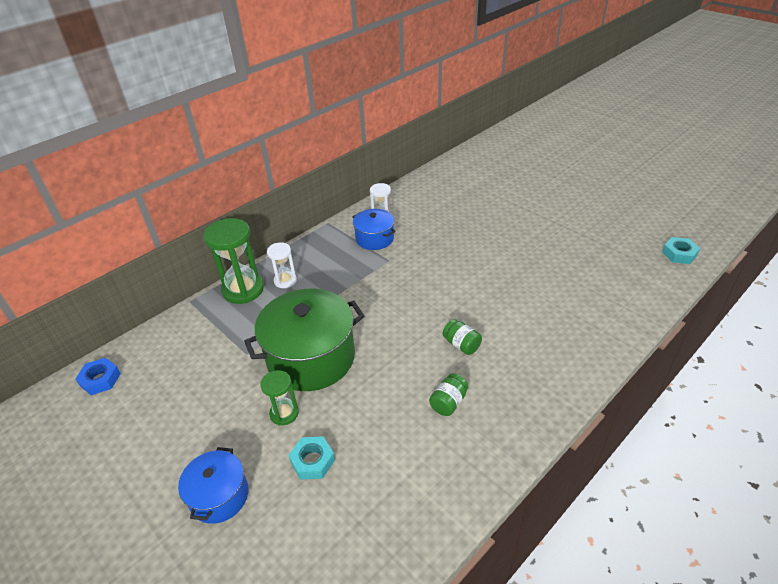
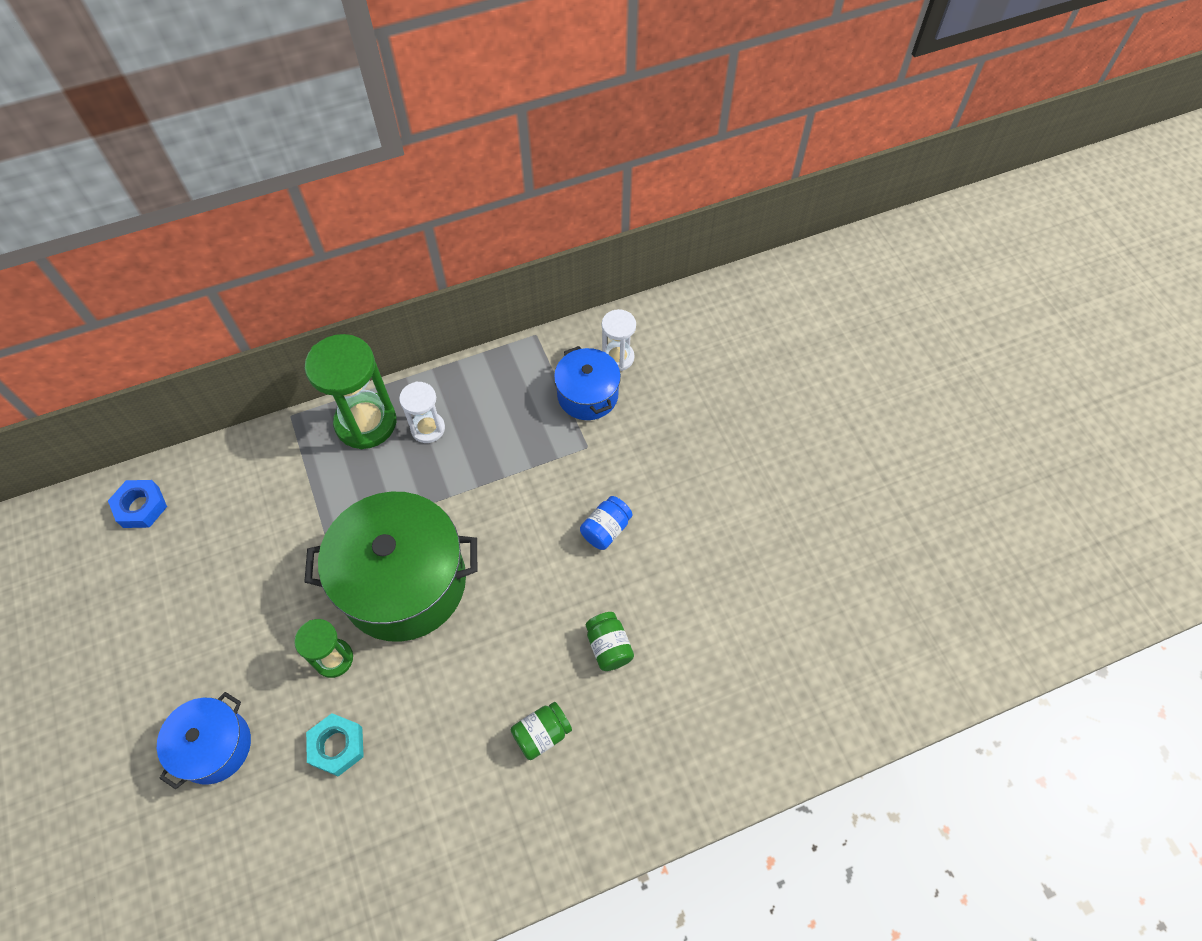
camera: 20 degrees right, 20 degrees up
turquoise nut [662,237,700,264] -> none
none -> blue jar [580,496,632,550]

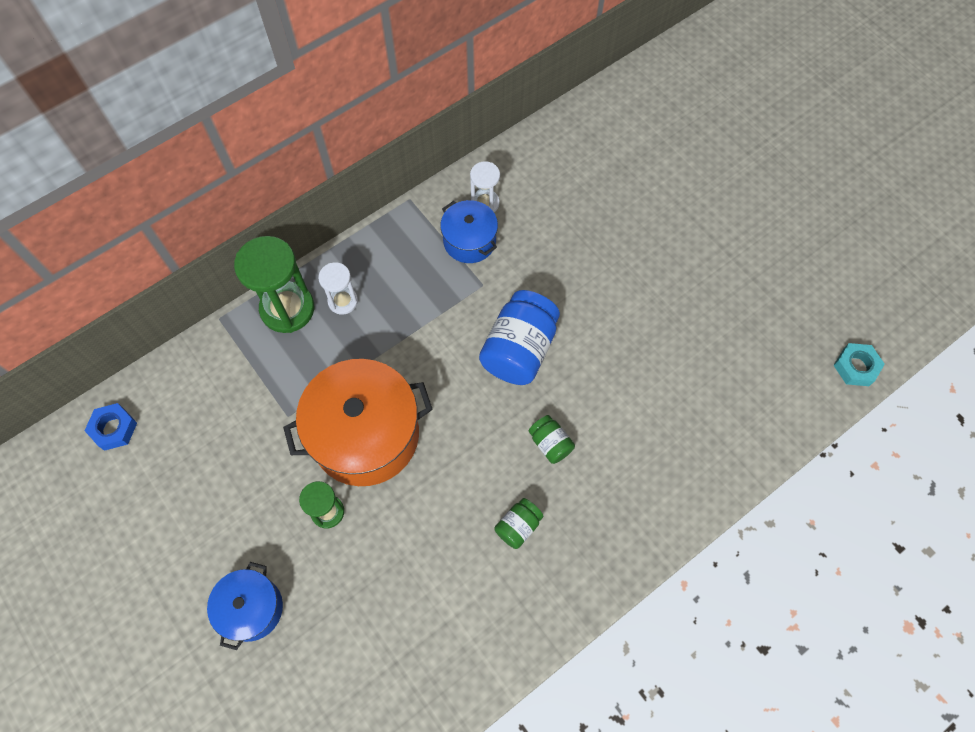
camera: 15 degrees left, 5 degrees up
green pot [304,492,477,642] -> orange pot [283,359,433,486]
turquoise nut [306,713,364,776] -> turquoise nut moved to [834,343,885,386]
blue jar [580,496,632,550] -> blue jar [479,290,560,385], size x2.00

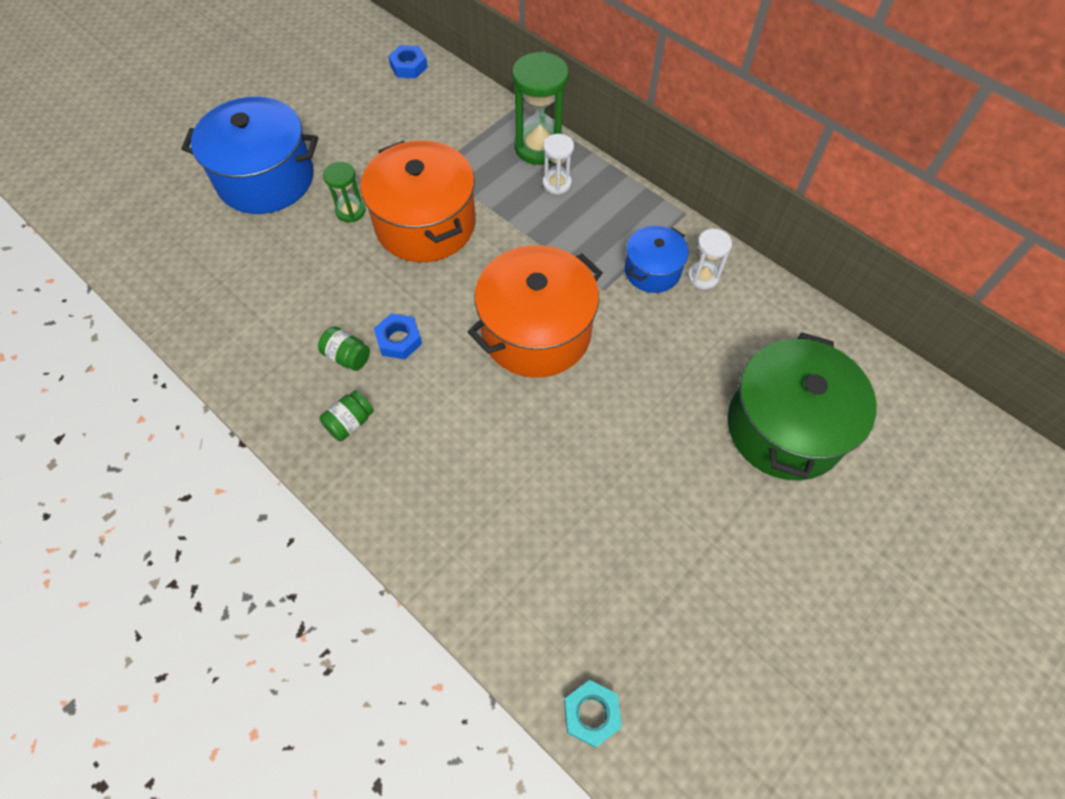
camera: 80 degrees right, 5 degrees down
blue pot [207,562,283,650] -> blue pot [182,97,318,214], size x1.85
blue jar [479,290,560,385] -> orange pot [468,245,603,378]
green jar [529,415,575,464] -> green jar moved to [319,390,374,441]
none -> blue nut [374,313,422,359]
none -> green pot [727,332,877,480]

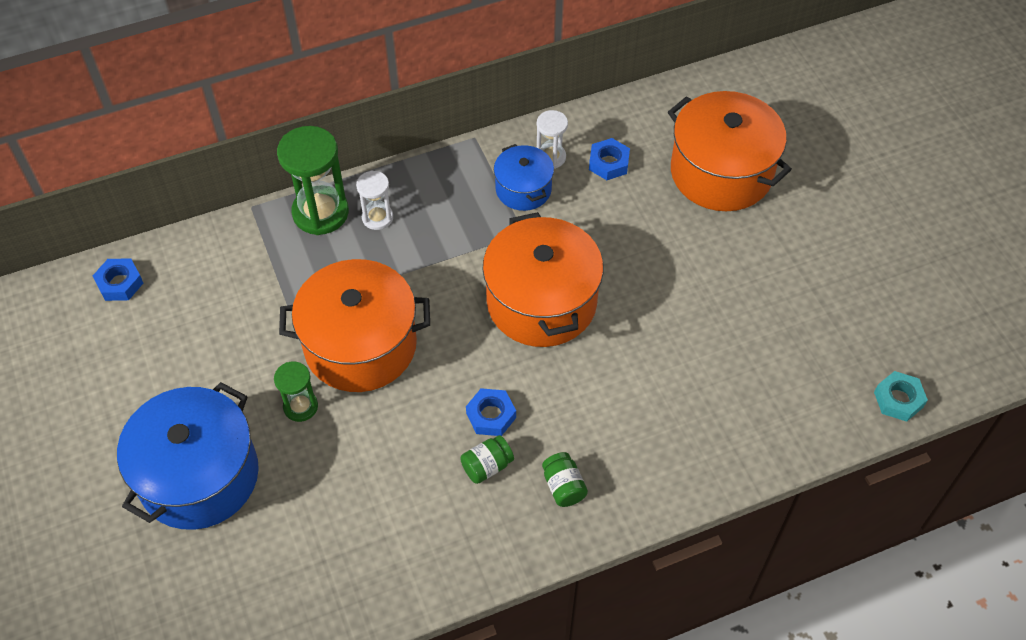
camera: 65 degrees left, 5 degrees down
green pot [727,332,877,480] -> orange pot [668,91,792,211]
none -> blue nut [589,138,630,180]

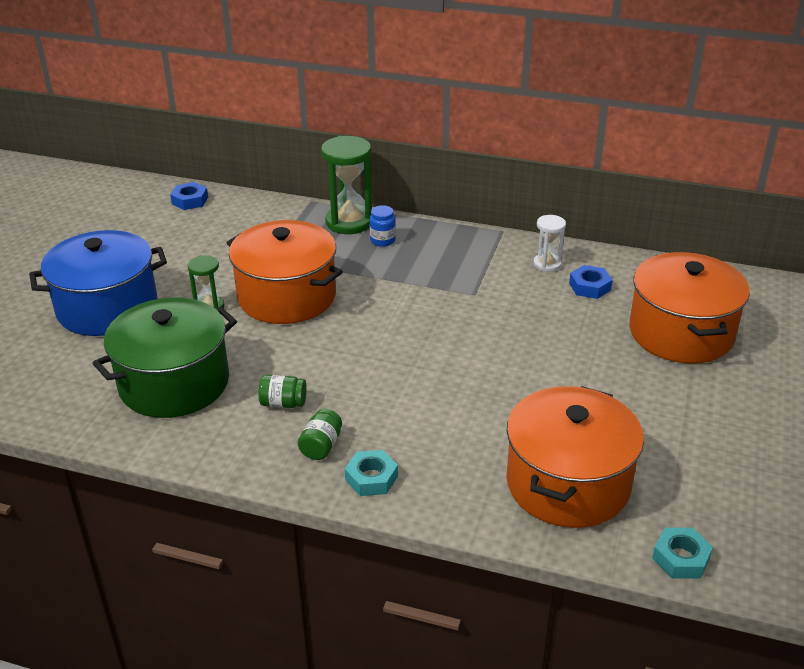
camera: 40 degrees right, 20 degrees down
white hourglass [356,171,393,230] -> blue jar [370,205,396,247]
blue nut [466,388,516,436] -> none
orange pot [483,212,603,347] -> orange pot moved to [506,386,644,528]
blue pot [494,144,554,211] -> none
none -> green pot [93,298,237,418]
none -> turquoise nut [345,450,398,496]

